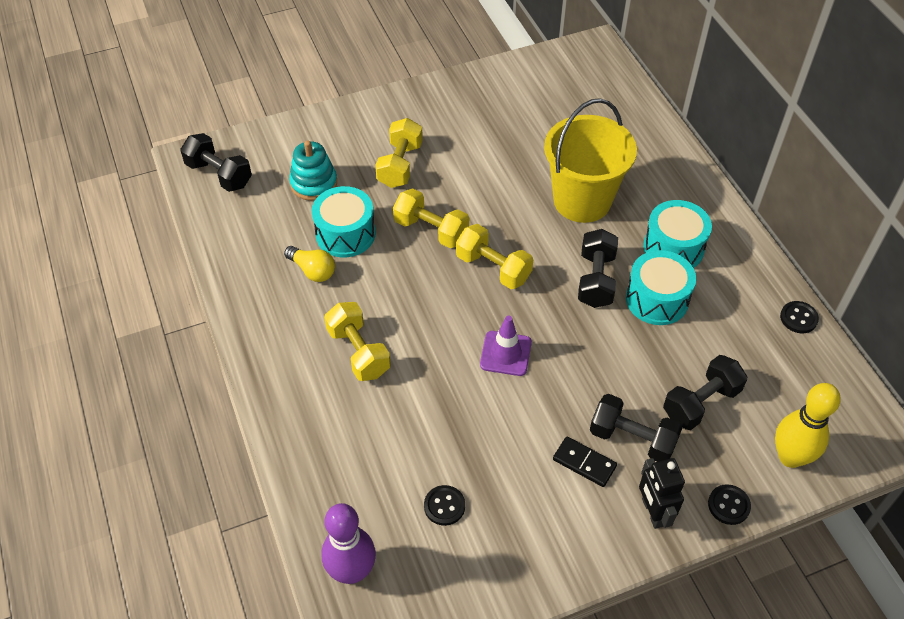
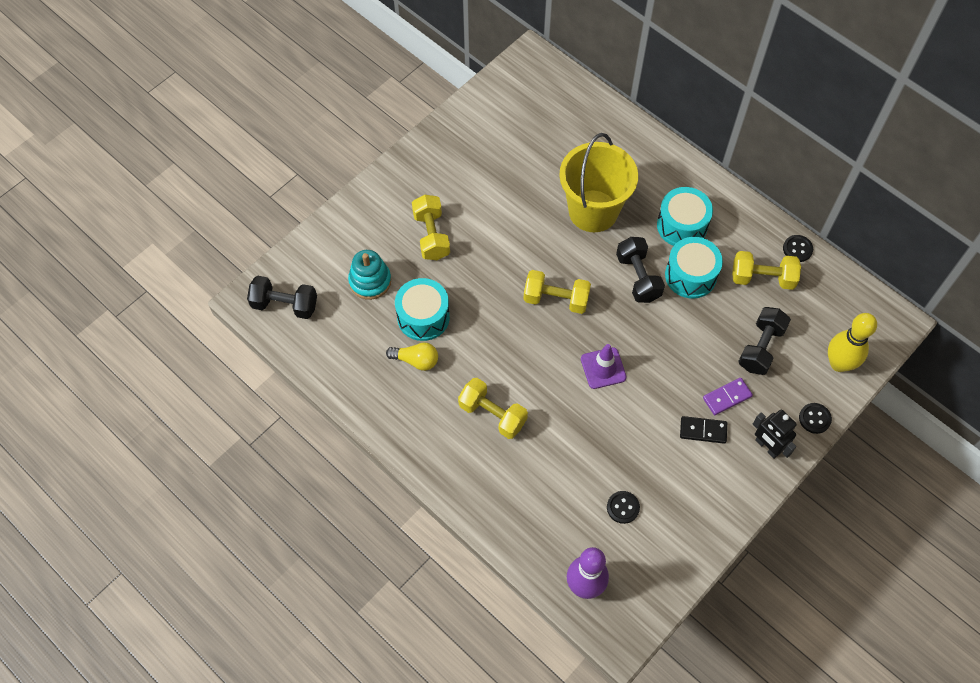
camera: 25 degrees left, 10 degrees up
yellow dumbbell [393,188,469,248] -> yellow dumbbell moved to [732,251,801,290]
black dumbbell [590,394,683,462] -> purple domino [703,378,753,415]

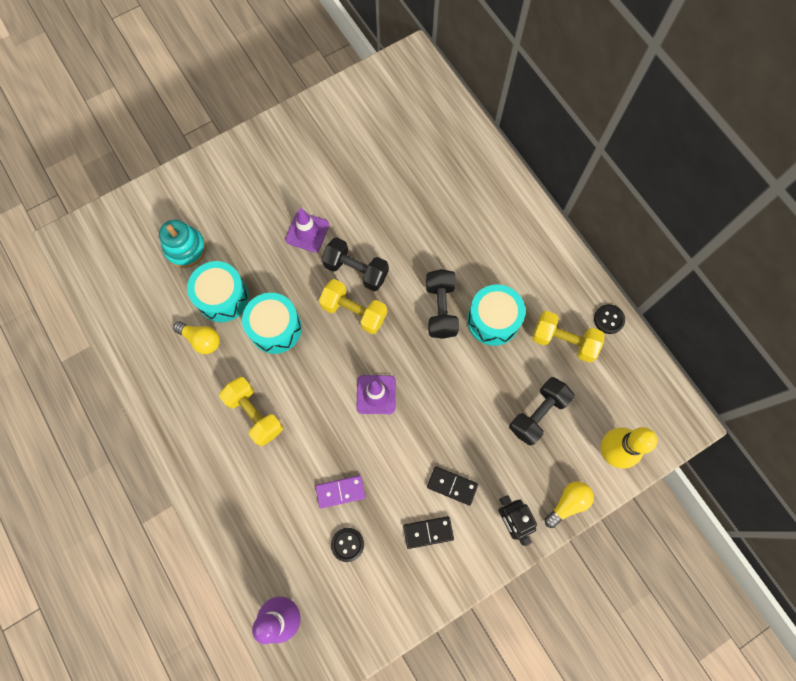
camera: 15 degrees right, 10 degrees up
black dumbbell [247,276,317,319] -> black dumbbell moved to [321,237,389,291]
yellow dumbbell [412,195,450,260] -> none
yellow bucket [559,133,638,232] -> none
turquoise drum [657,187,713,246] -> turquoise drum moved to [242,293,302,354]
purple domino [703,378,753,415] -> purple domino moved to [315,475,365,508]
black button [799,403,832,434] -> yellow light bulb [545,481,594,528]
none -> purple traffic cone [285,208,329,252]
none -> black domino [403,516,454,549]

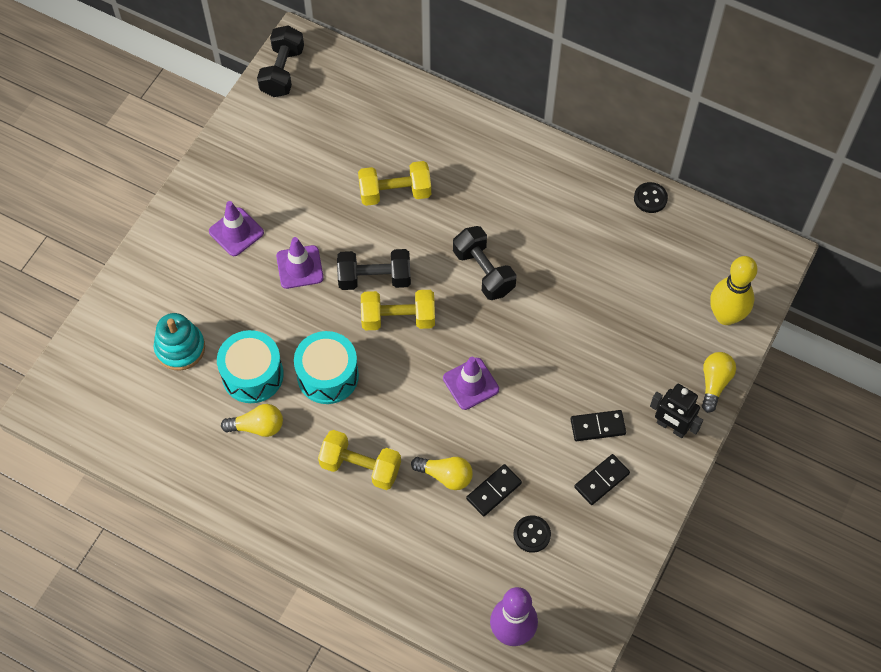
camera: 30 degrees left, 10 degrees down
purple domino [315,475,365,508] -> black domino [466,464,522,516]
turquoise drum [467,284,526,346] -> none
black dumbbell [509,377,575,446] -> black dumbbell moved to [257,26,304,97]
yellow dumbbell [532,311,605,362] -> yellow dumbbell moved to [358,161,431,206]
none -> purple traffic cone [209,201,264,256]
none -> yellow light bulb [411,457,473,490]

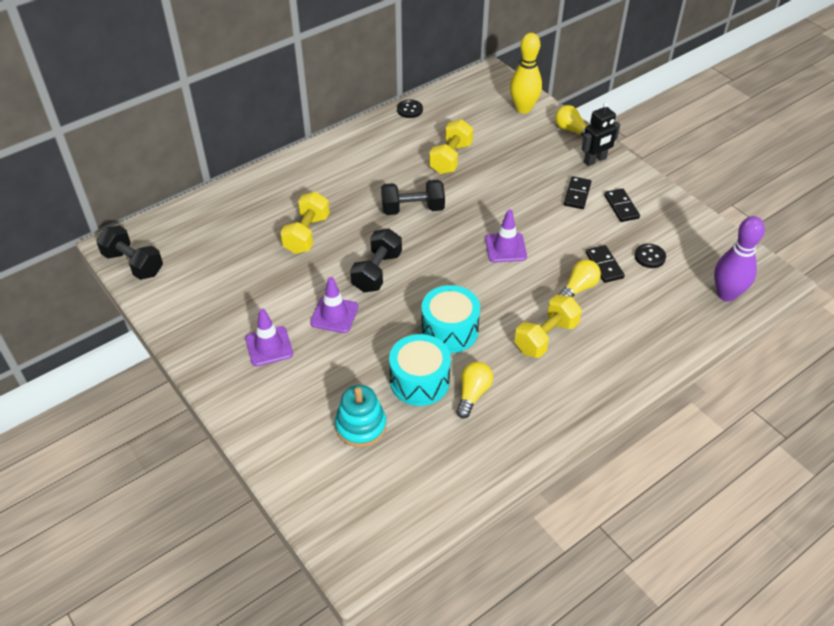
camera: 65 degrees left, 15 degrees down
yellow dumbbell [361,290,435,330] -> yellow dumbbell moved to [429,119,473,174]

